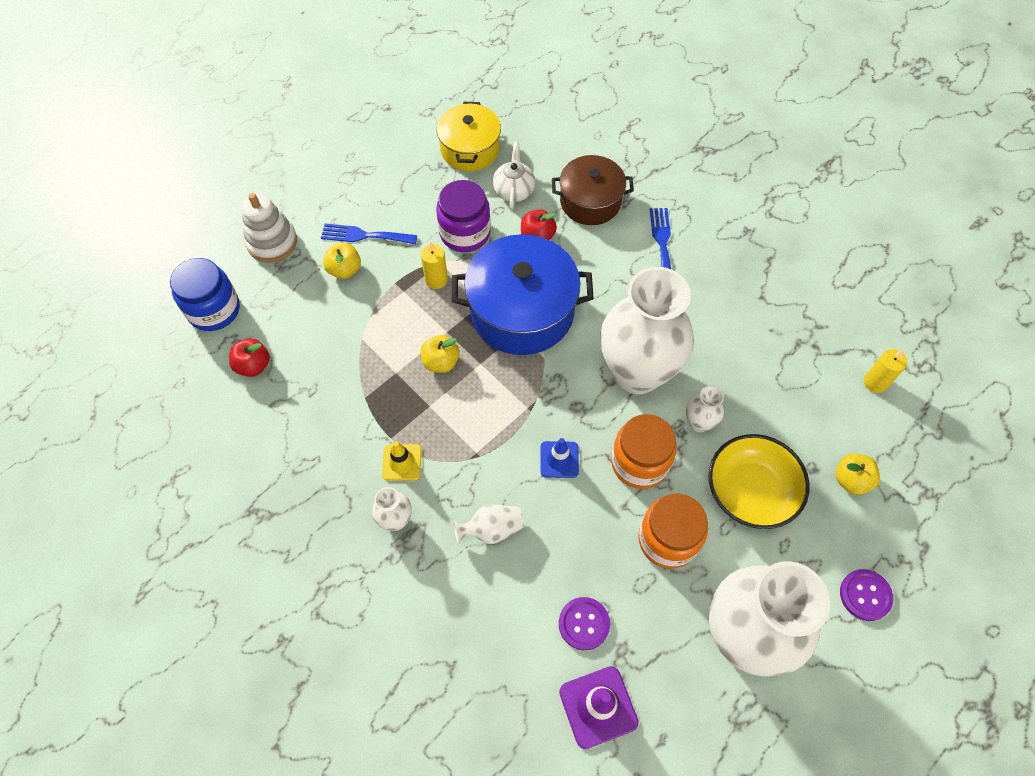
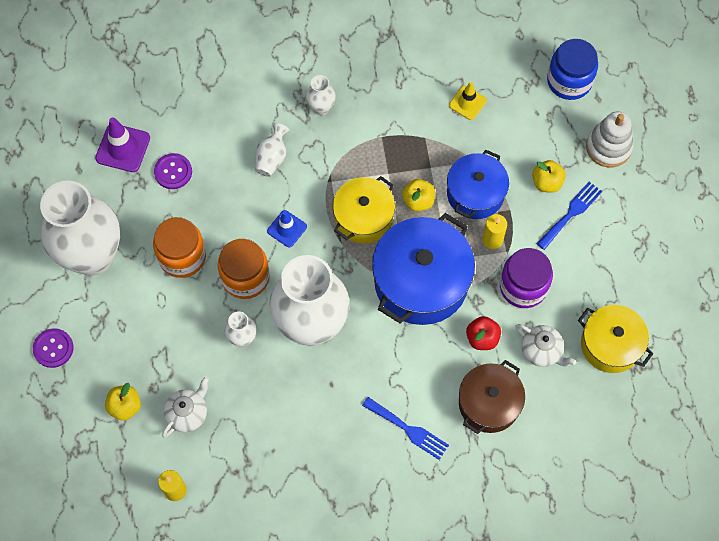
camera: 125 degrees right, 5 degrees up
red apple [229,339,270,377] -> none
yellow traffic cone [382,441,422,481] -> yellow traffic cone moved to [449,82,487,120]
yellow bowl [708,434,810,529] -> none
none -> white teapot [162,376,209,437]
none -> yellow pot [333,176,395,244]
none -> blue pot [447,150,509,219]

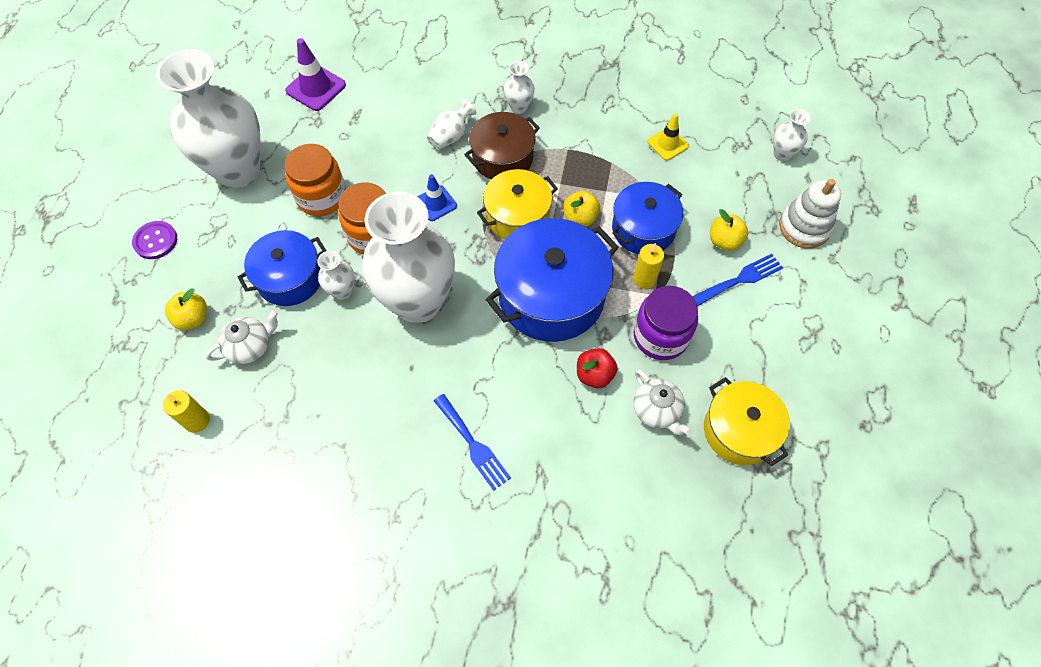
camera: 20 degrees right, 5 degrees down
purple button [154,153,192,189] -> none
brown pot [459,360,525,434] -> brown pot moved to [464,112,540,179]
blue jar [547,39,598,100] -> white vase [773,109,811,161]
none -> blue pot [238,230,326,306]

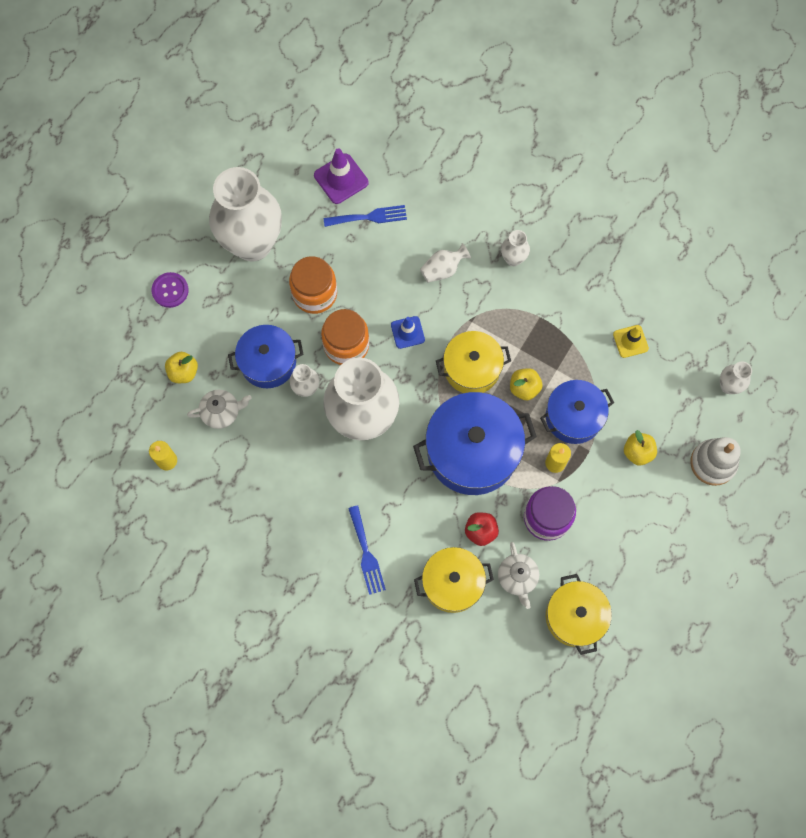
camera: 20 degrees right, 10 degrees up
brown pot [464,112,540,179] -> none
blue fork [693,254,783,306] -> blue fork moved to [323,205,407,227]
none -> yellow pot [414,547,494,613]

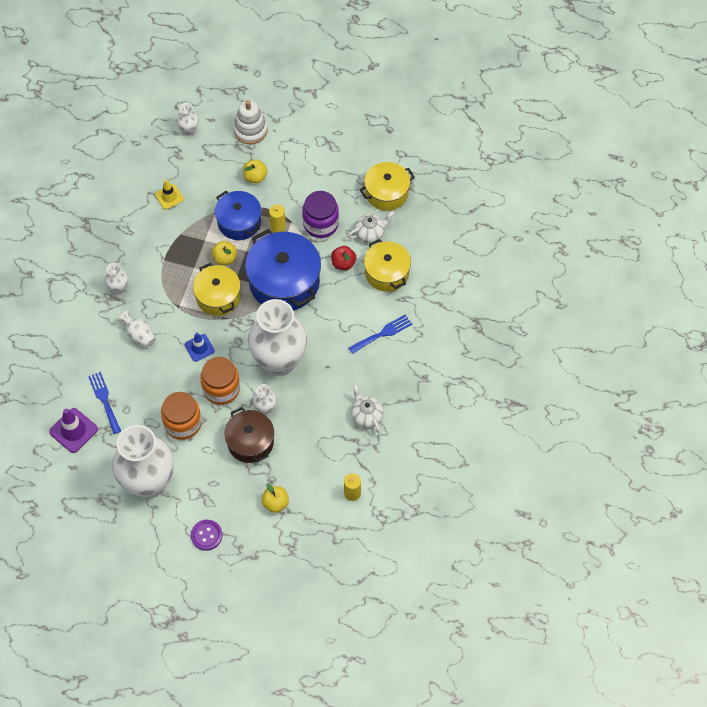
camera: 105 degrees left, 10 degrees down
white teapot [187,390,251,429] -> white teapot moved to [351,384,383,433]
blue pot [228,325,304,388] -> brown pot [224,407,274,463]

